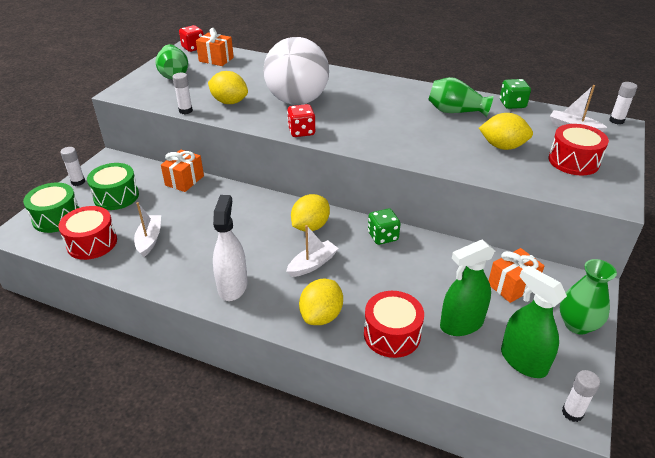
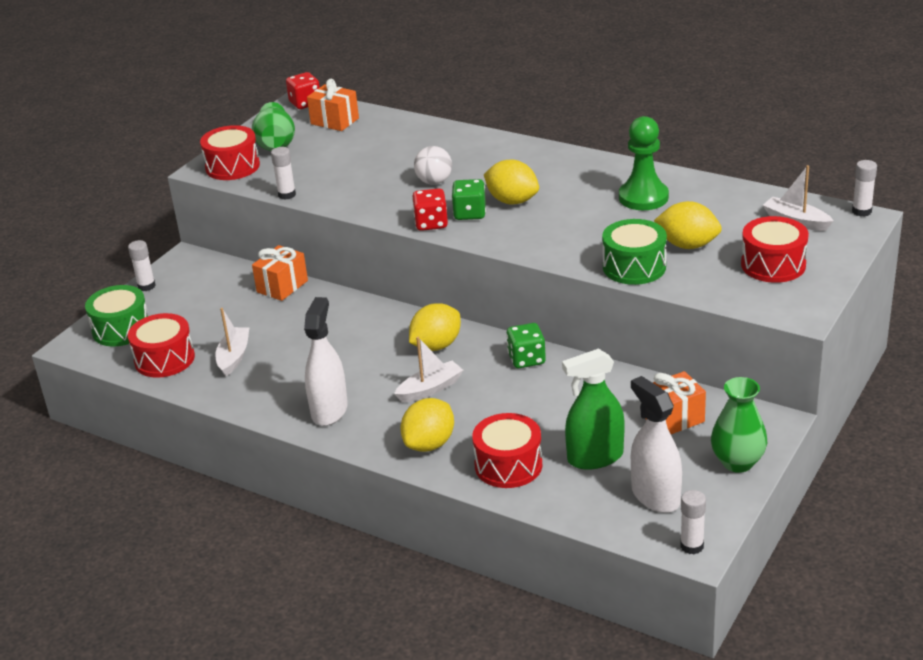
camera: 10 degrees right, 5 degrees down
green drum [87,163,139,210] -> green drum moved to [602,219,667,285]
yellow lemon [208,71,248,104] -> yellow lemon moved to [484,160,539,204]
white ball [263,37,329,105] -> white ball [414,146,452,185], size x0.45
green vase [428,77,494,117] -> green pawn [619,116,669,210]
green dice [500,79,531,109] -> green dice moved to [452,179,486,220]
green spray bottle [501,265,567,378] -> white spray bottle [631,376,682,513]
none -> red drum [200,125,260,180]

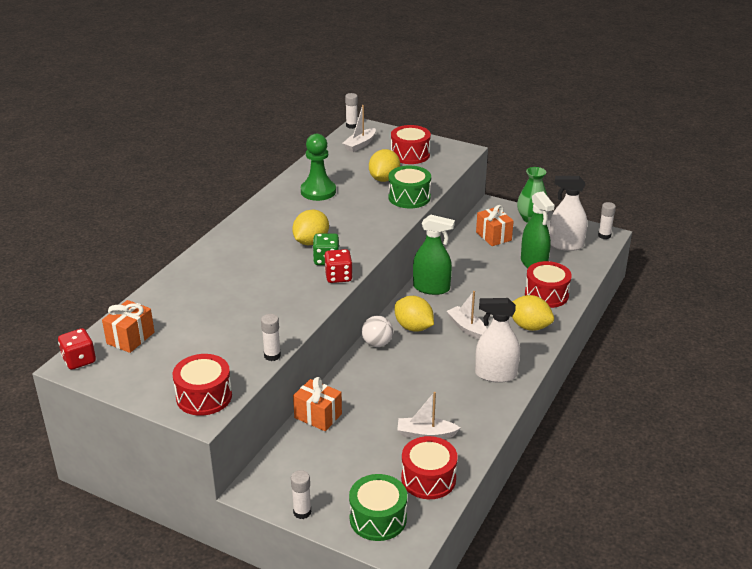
camera: 95 degrees left, 0 degrees up
green vase [252,102,295,151] -> none
white ball [414,146,452,185] -> white ball moved to [362,316,393,347]
green dice [506,323,546,368] -> green spray bottle [413,214,455,295]
white spray bottle [631,376,682,513] -> white spray bottle turned 45 degrees clockwise [549,176,587,251]

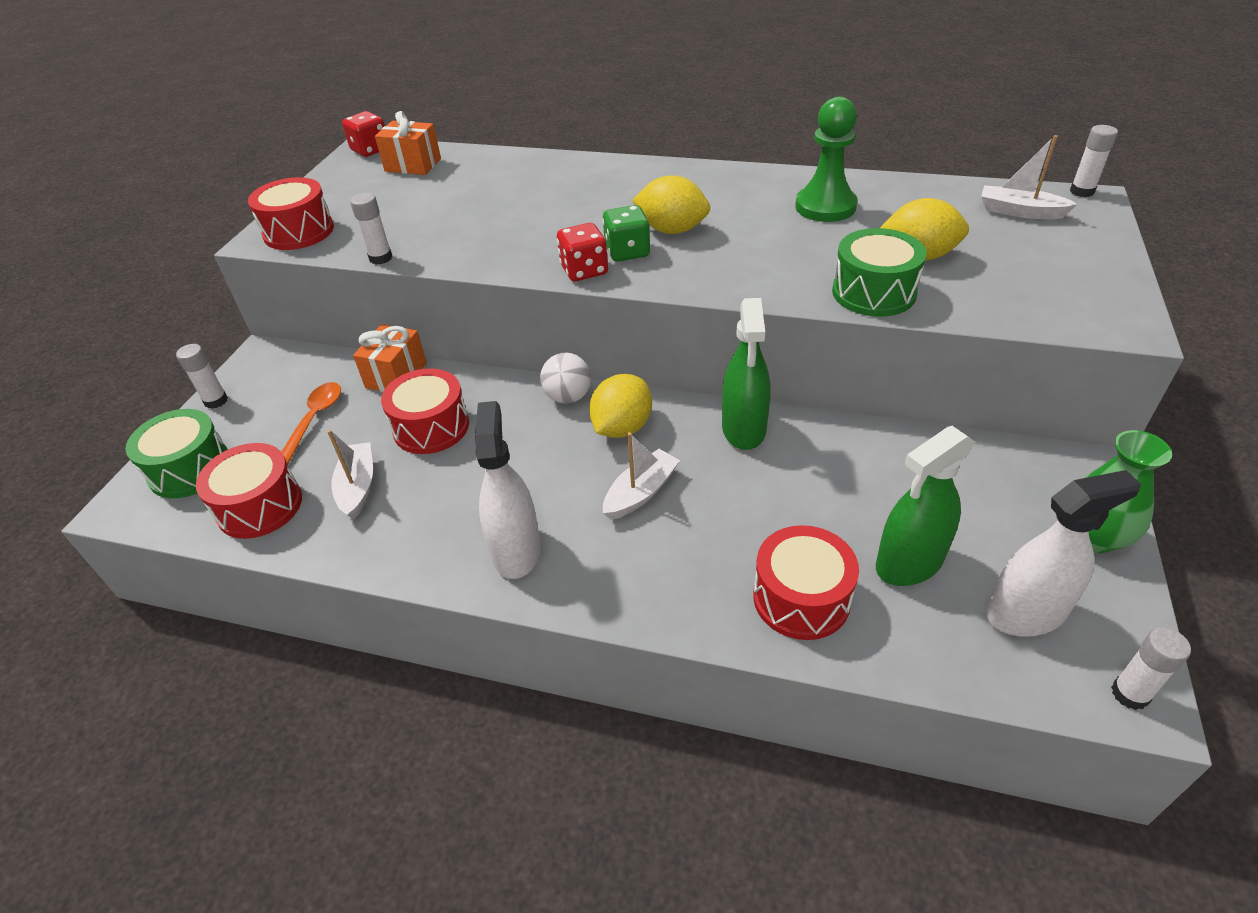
camera: 80 degrees right, 10 degrees up
red drum [391,125,431,164] -> red drum moved to [381,368,469,454]
orange gift [476,205,514,246] -> none
yellow lemon [512,295,554,331] -> none
white spray bottle [549,176,587,251] -> white spray bottle turned 75 degrees clockwise [986,470,1141,637]
none -> orange spoon [282,382,341,465]

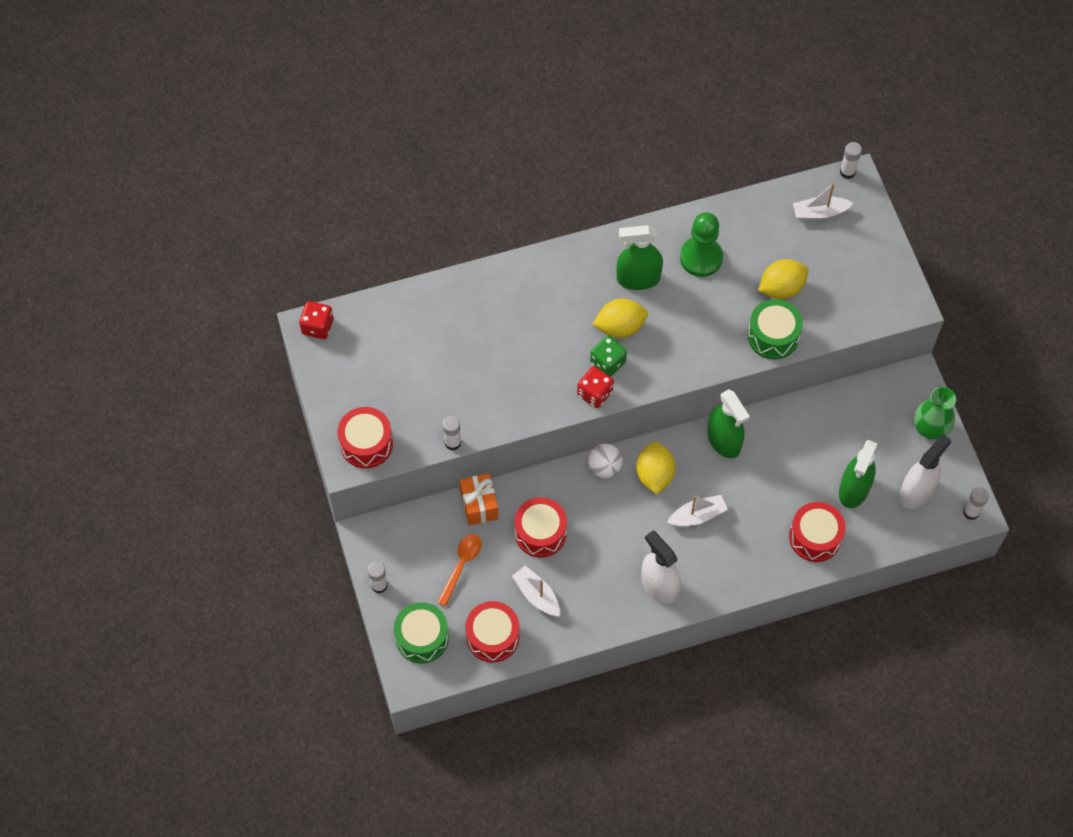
camera: 35 degrees left, 20 degrees up
orange spoon [282,382,341,465] -> orange spoon turned 45 degrees clockwise [437,534,482,606]
orange gift [375,111,441,175] -> none
white boat [603,432,680,520] -> white boat turned 60 degrees clockwise [667,495,728,526]
none -> green spray bottle [617,225,663,290]

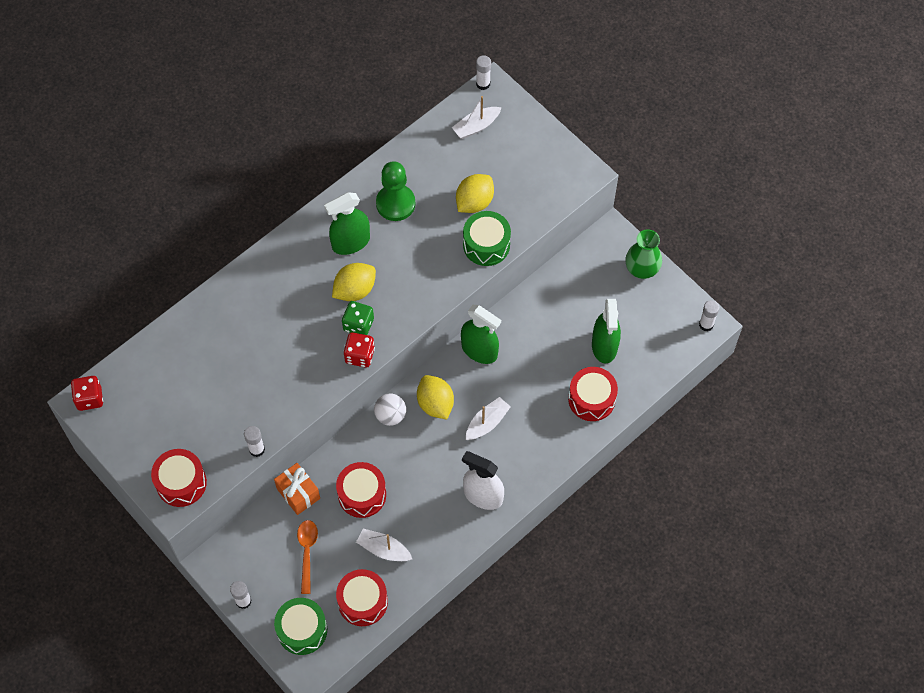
camera: 25 degrees left, 0 degrees up
white spray bottle [899,434,951,509] -> none

